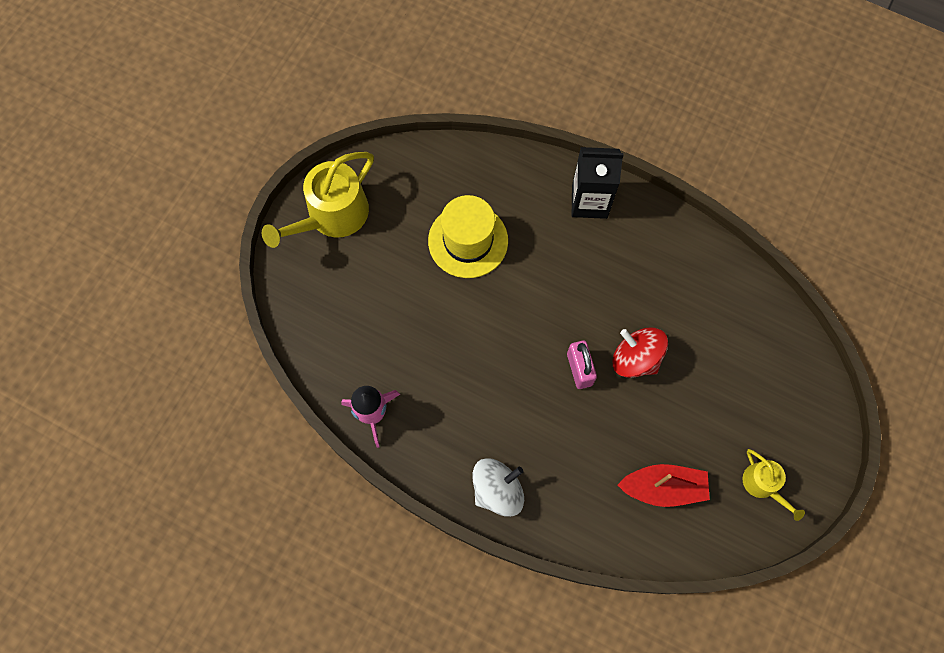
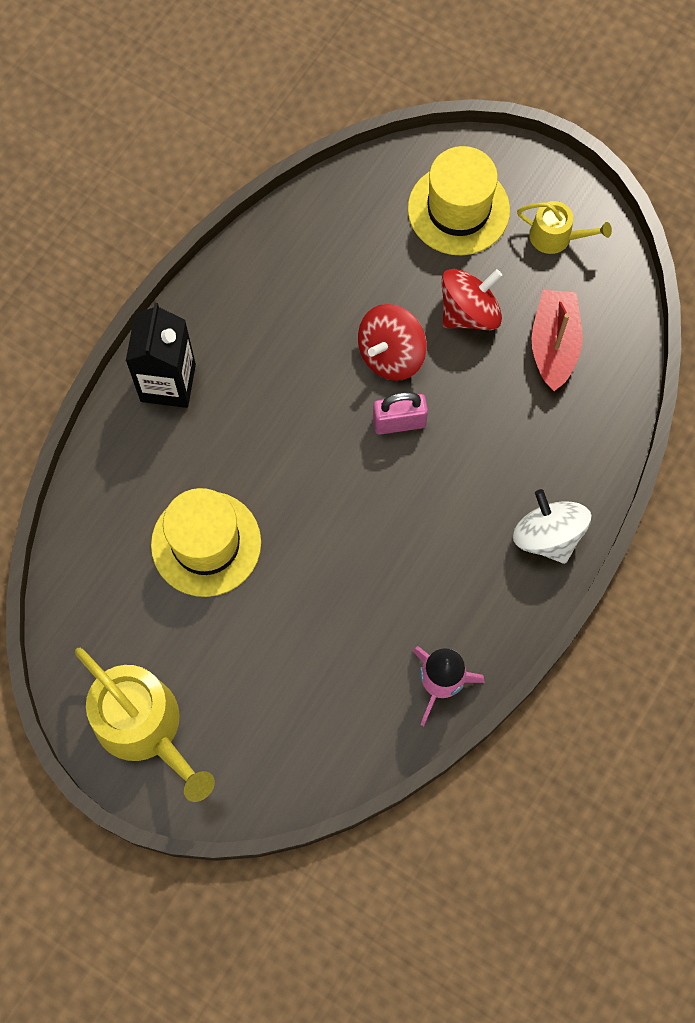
camera: 85 degrees left, 0 degrees up
yellow watering can [743,449,805,521] -> yellow watering can turned 45 degrees clockwise [517,201,612,254]
none -> yellow hat [408,146,510,255]
none -> red spinning top [441,269,502,330]

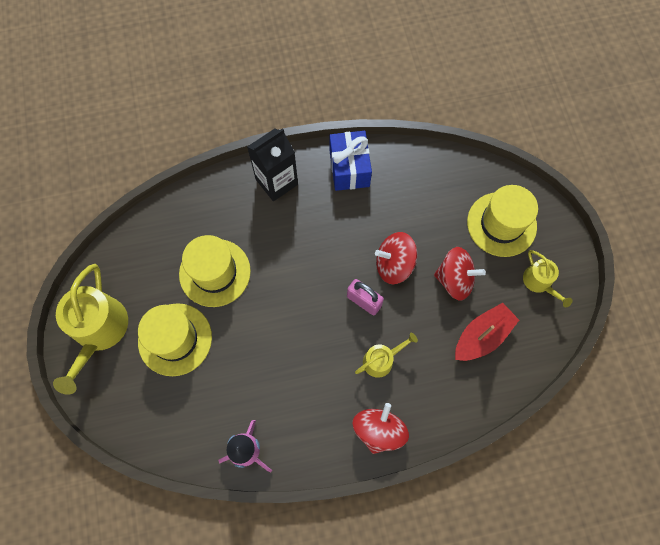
camera: 45 degrees right, 0 degrees up
white spinning top [513,489,591,564] -> red spinning top [353,403,409,454]
none -> yellow hat [138,303,212,376]
none -> blue gift [330,131,372,191]
none -> yellow watering can [355,333,418,378]

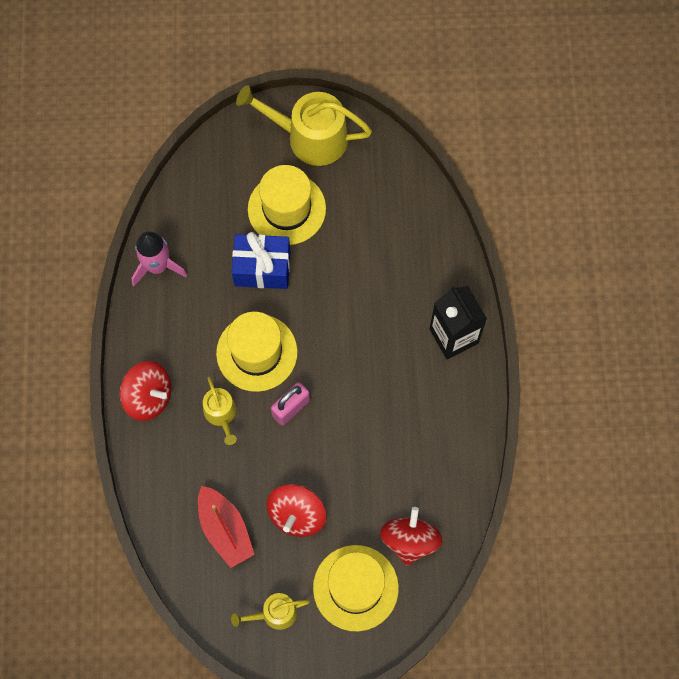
camera: 100 degrees right, 0 degrees up
yellow hat [179,235,251,307] -> yellow hat moved to [216,312,298,392]
blue gift [330,131,372,191] -> blue gift moved to [232,232,290,289]
red spinning top [375,232,417,284] -> red spinning top moved to [380,507,443,566]

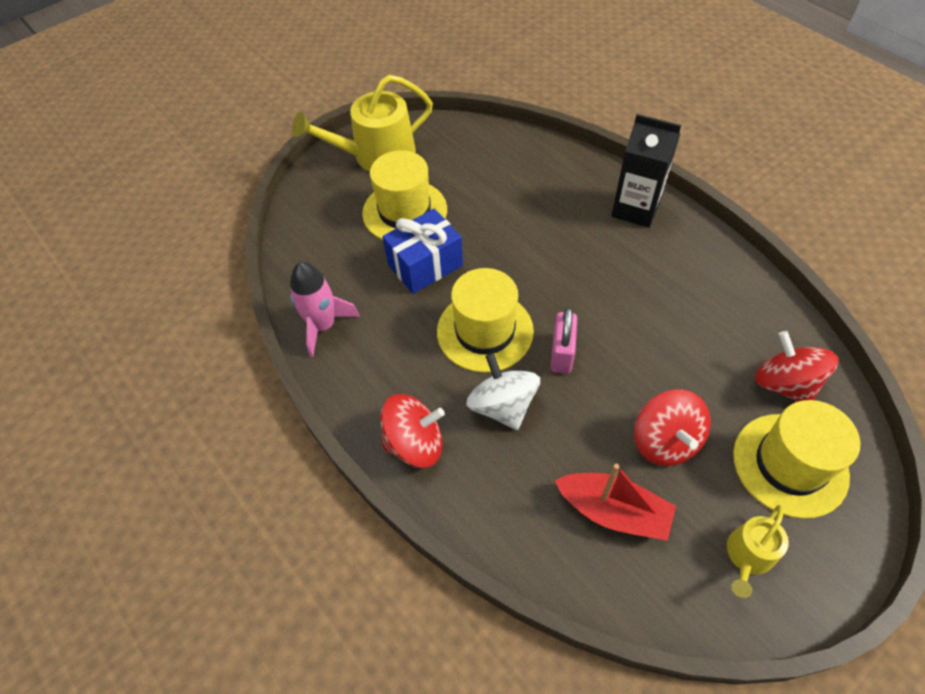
camera: 35 degrees left, 15 degrees down
yellow watering can [203,377,237,445] -> white spinning top [466,353,540,430]

